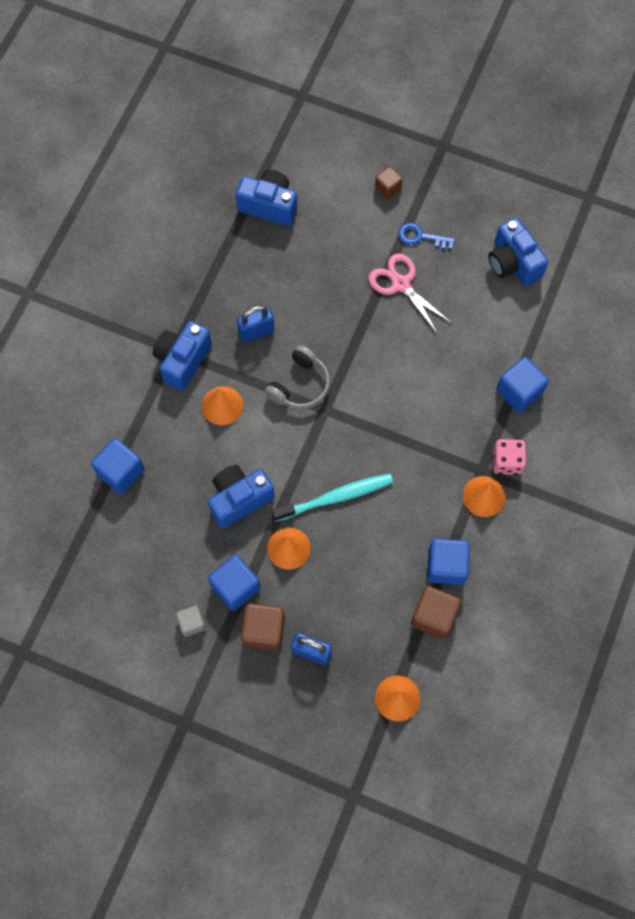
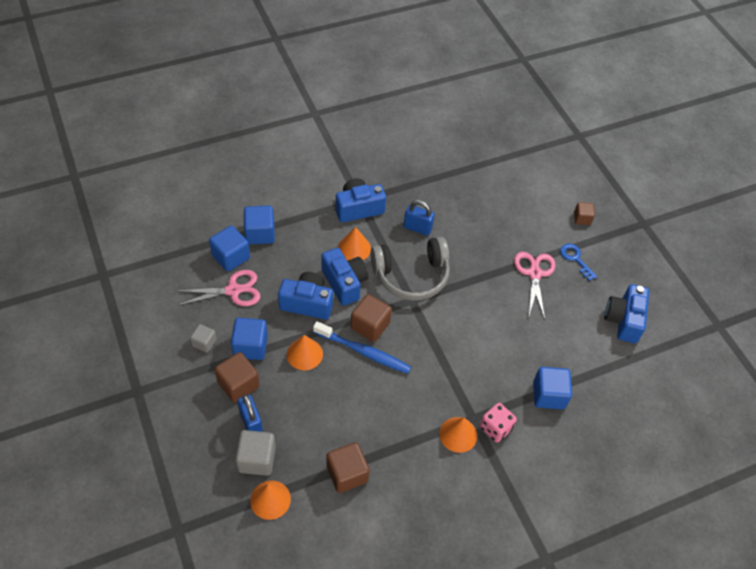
camera: 40 degrees right, 15 degrees down
blue camera [235,170,297,226] -> blue camera moved to [321,248,369,306]
grey headphones [265,345,330,409] -> grey headphones [371,237,450,301], size x1.52
turquoise toothbrush [272,473,393,522] -> blue toothbrush [313,321,411,374]
blue cube [427,538,470,585] -> blue cube moved to [209,225,250,271]
none -> pink scissors [177,270,261,306]
none -> grey cube [235,430,276,476]
none -> brown cube [351,294,392,342]

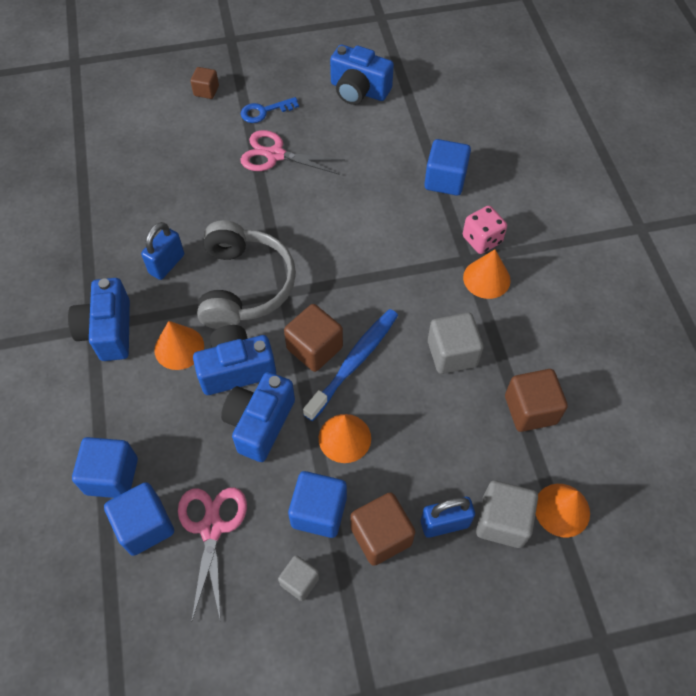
camera: 75 degrees left, 5 degrees up
none -> grey cube [428,312,484,374]

